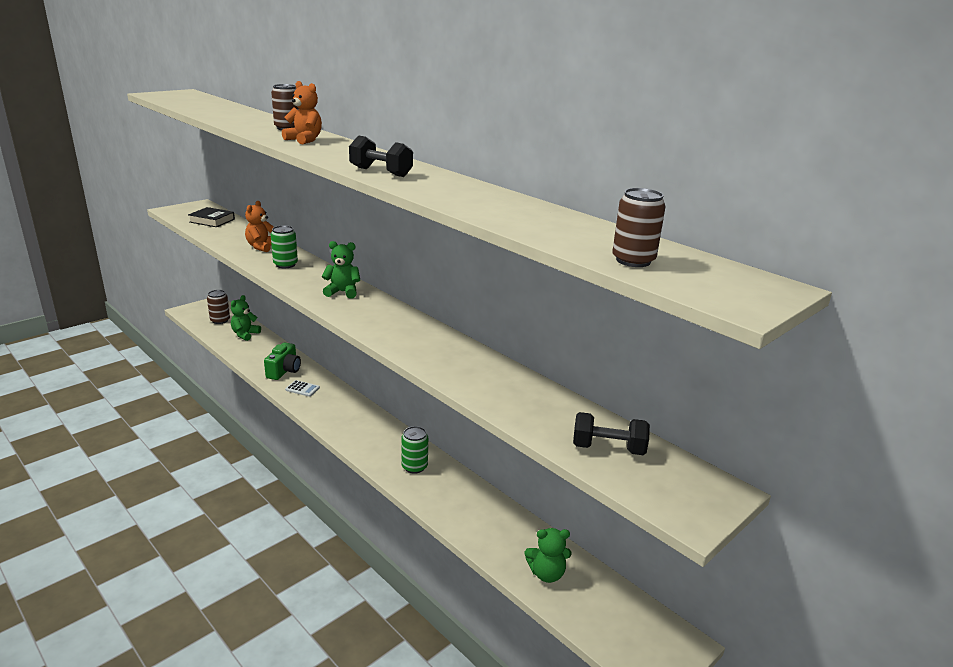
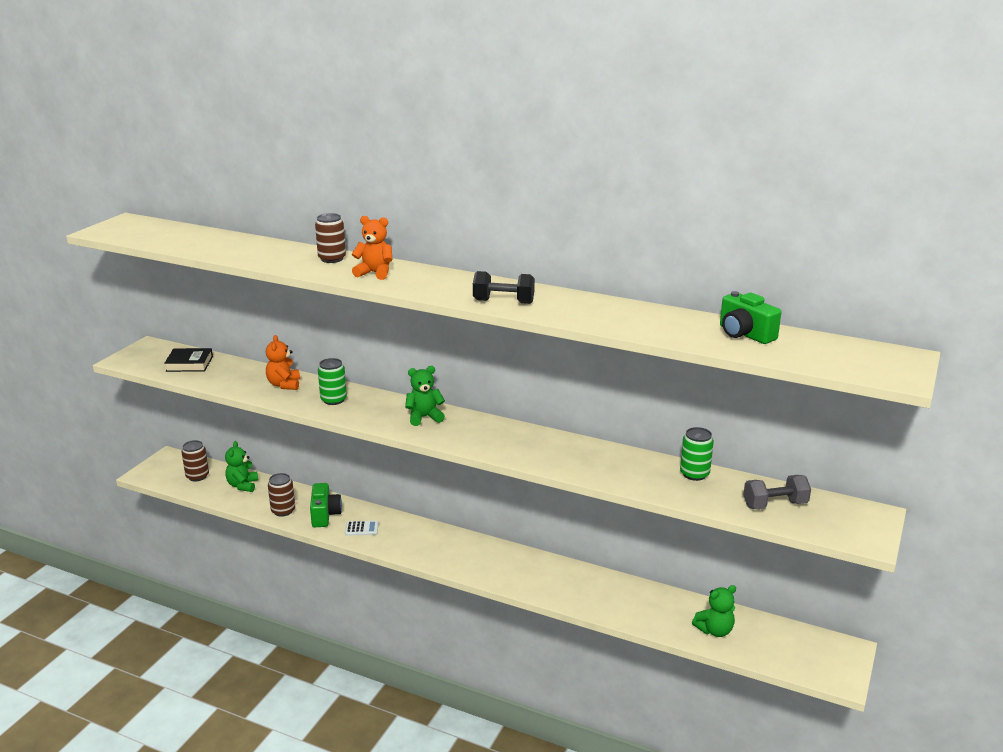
camera: 20 degrees left, 0 degrees up
green can [401,426,428,474] -> green can moved to [680,427,714,481]
black dumbbell [573,412,650,455] -> grey dumbbell [743,475,811,509]
brown can [612,188,666,267] -> brown can moved to [268,473,295,517]
none -> green camera [720,291,782,344]

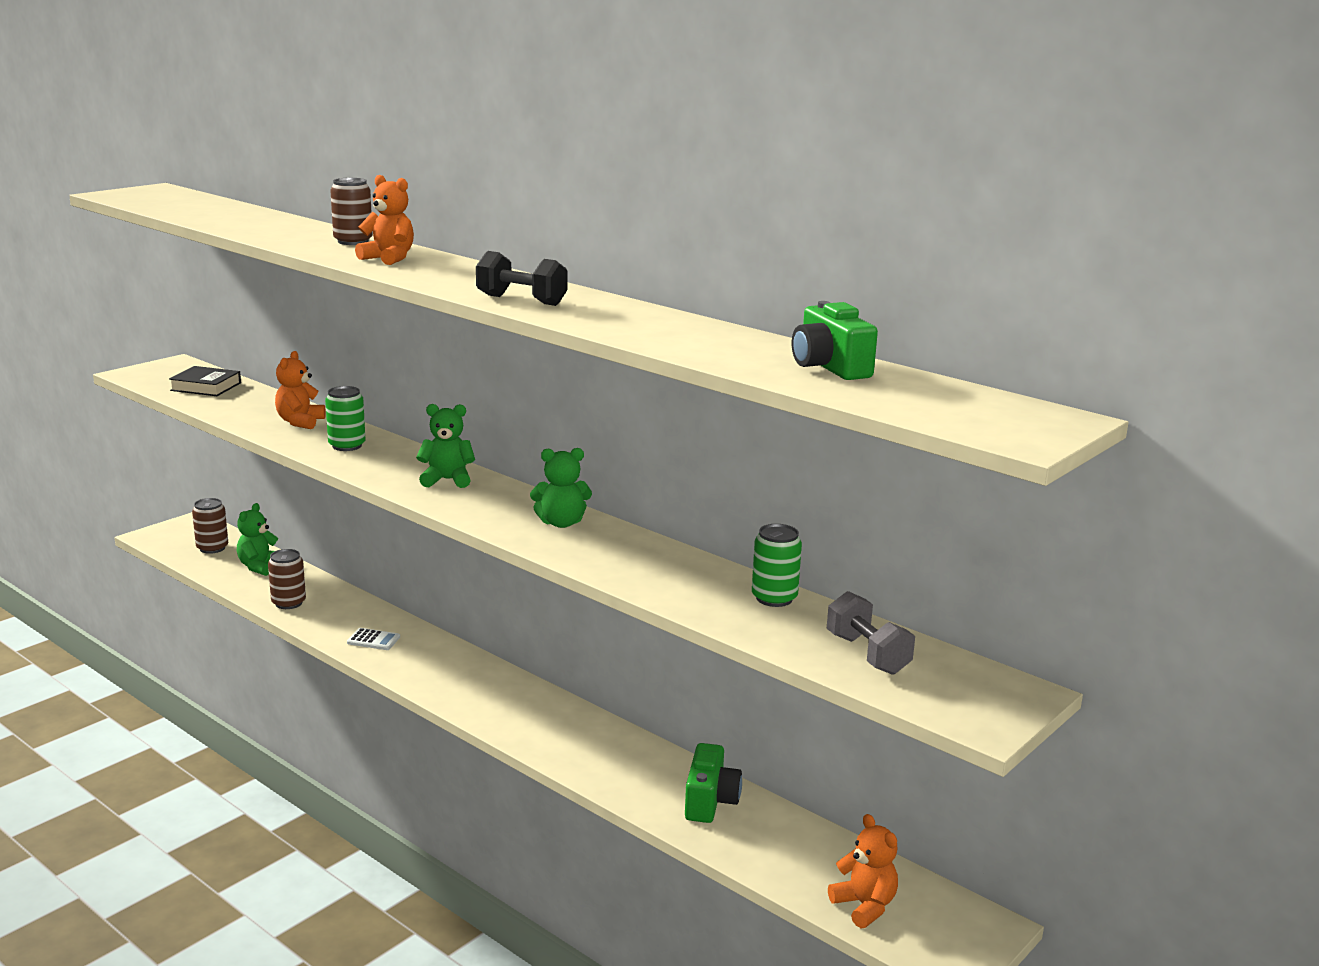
camera: 15 degrees right, 5 degrees down
green camera [310,483,342,527] -> green camera moved to [685,743,742,823]
green teddy bear [692,585,736,637] -> green teddy bear moved to [530,448,592,528]
grey dumbbell [743,475,811,509] -> grey dumbbell turned 60 degrees clockwise [827,591,915,675]
none -> orange teddy bear [828,814,898,928]

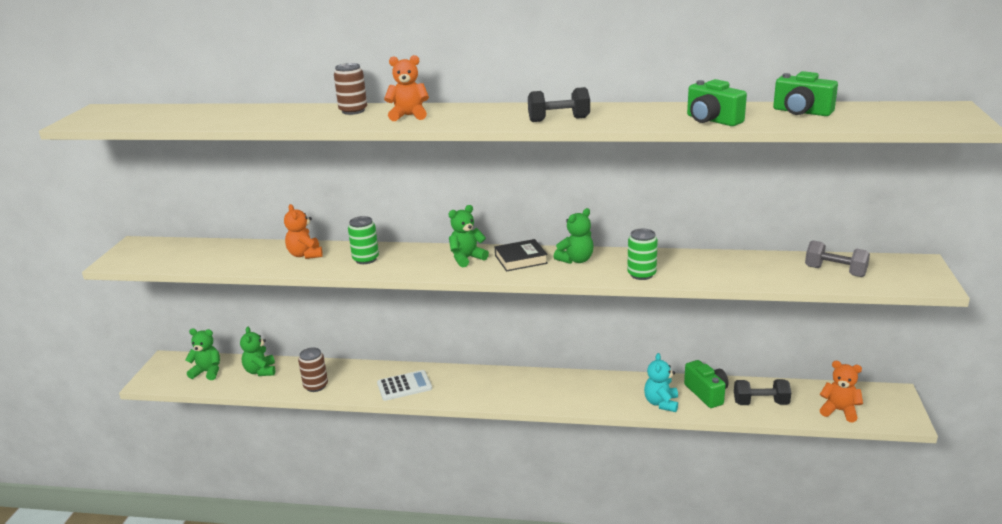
camera: 30 degrees left, 5 degrees up
black book [169,366,241,396] -> black book moved to [495,239,548,272]
brown can [192,498,228,554] -> green teddy bear [185,329,220,380]
white calculator [347,628,400,650] -> white calculator [377,370,432,401], size x1.55
green can [752,524,802,607] -> green can moved to [627,229,658,280]
none -> turquoise teddy bear [644,353,678,412]
none -> green camera [687,79,747,126]
none -> black dumbbell [734,379,791,405]

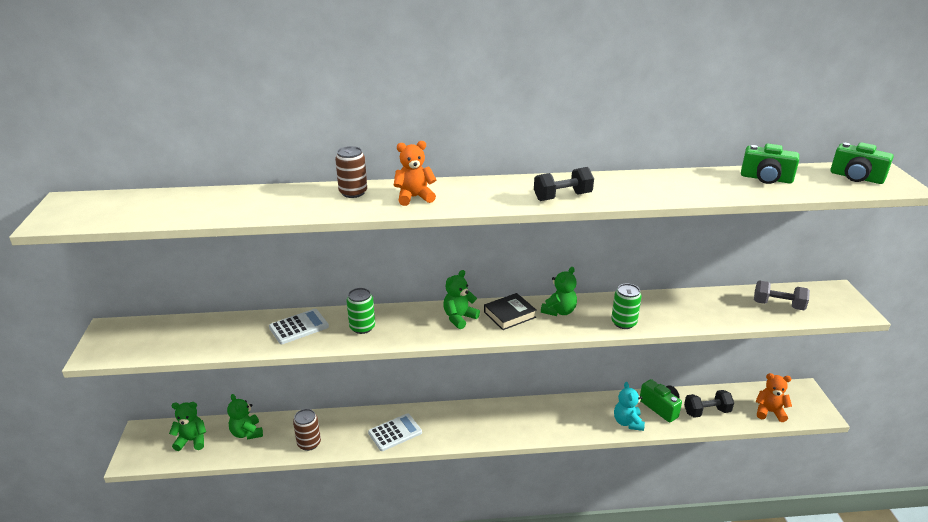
camera: 15 degrees left, 5 degrees up
orange teddy bear [284,204,323,259] -> white calculator [269,309,329,344]
green camera [687,79,747,126] -> green camera moved to [830,142,894,184]

